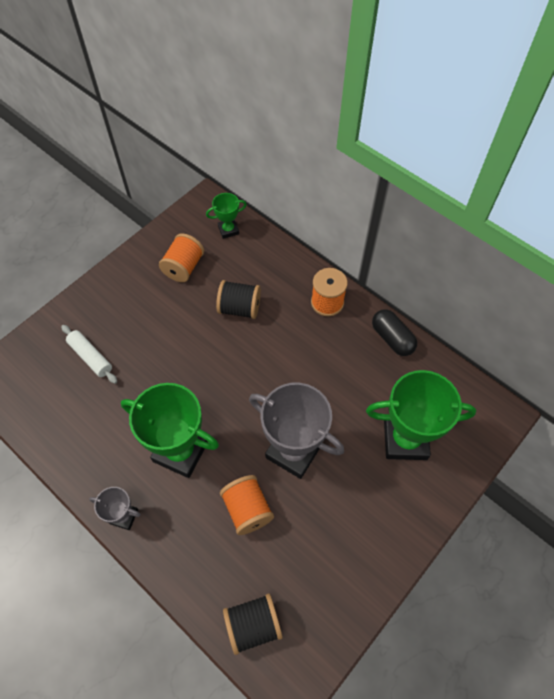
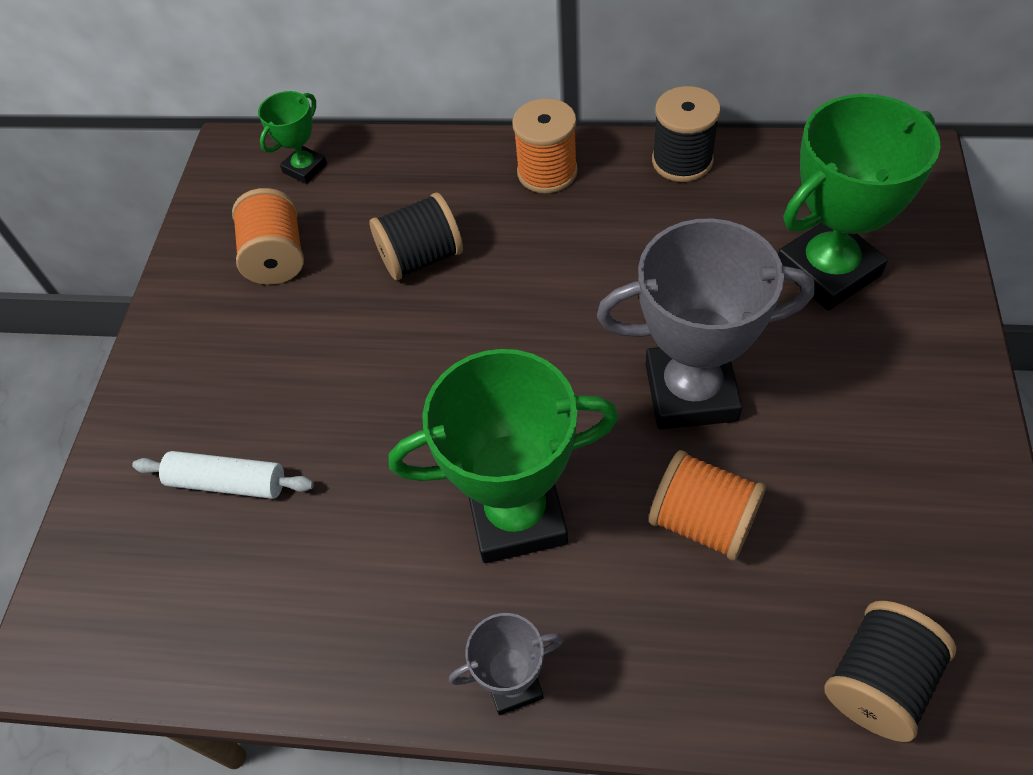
camera: 30 degrees left, 5 degrees down
black capsule [372,309,417,356] -> black spool [652,86,721,182]

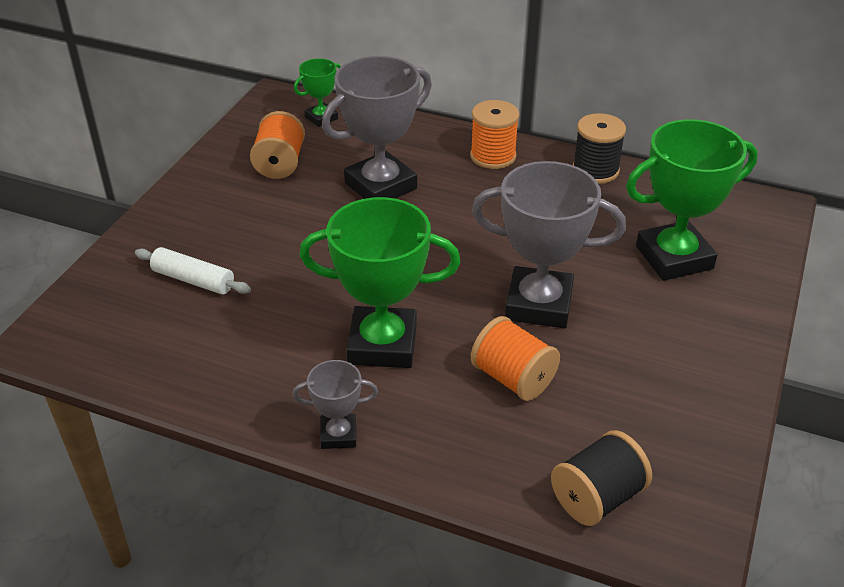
camera: 10 degrees right, 15 degrees down
black spool [369,193,463,280] -> grey trophy [322,56,432,199]

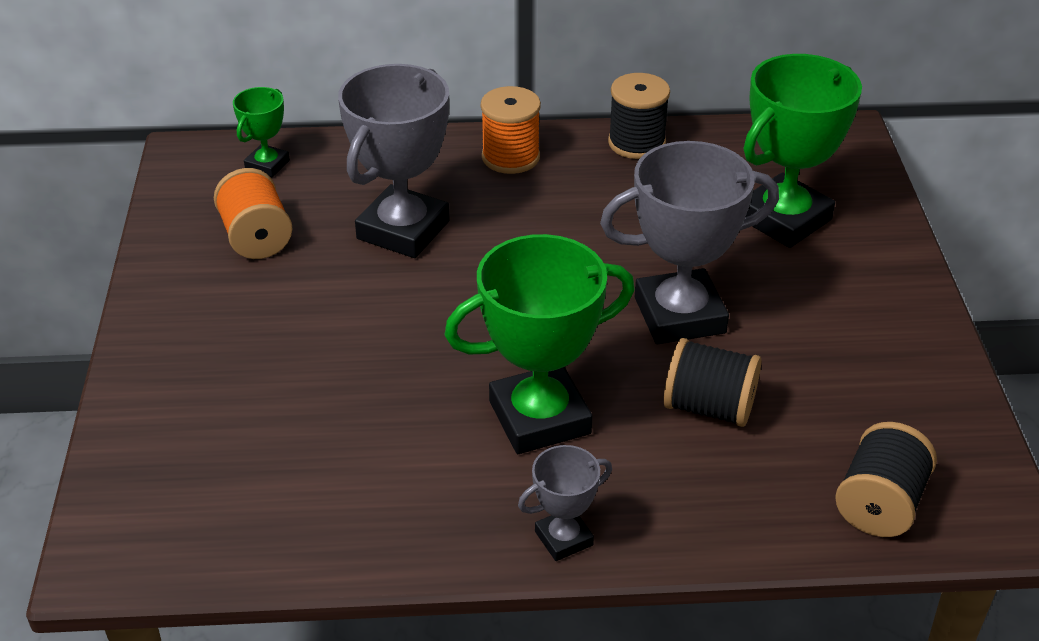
camera: 25 degrees left, 0 degrees up
white rolling pin [135,247,251,295] -> none
orange spool [471,316,560,401] -> black spool [664,338,761,427]

